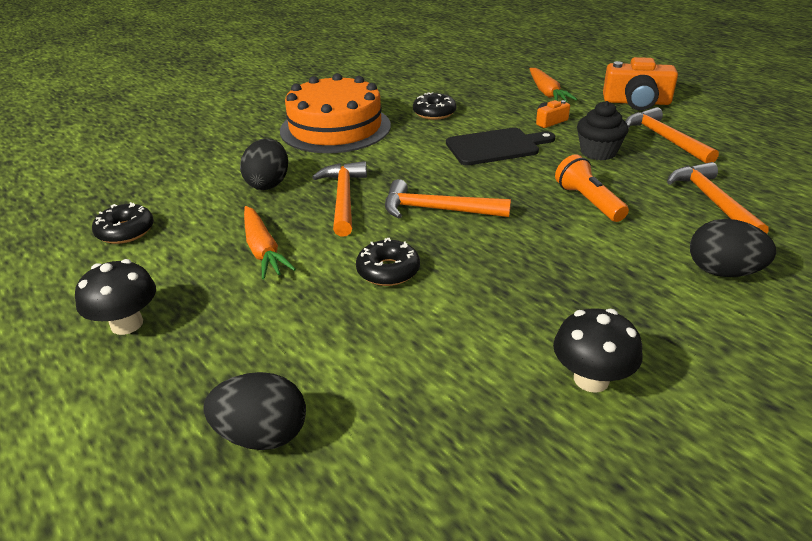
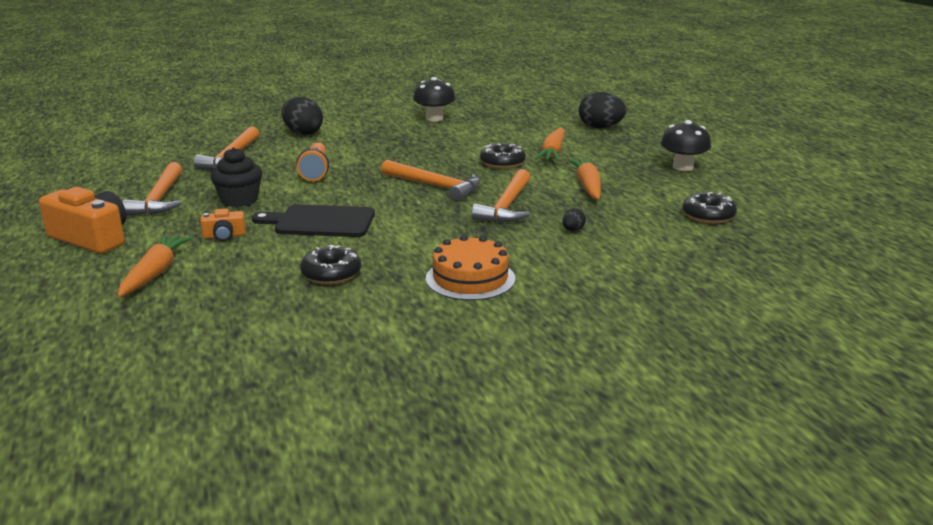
camera: 160 degrees left, 10 degrees down
black egg [240,138,288,190] -> black egg [562,208,586,231], size x0.47
orange cake [280,73,391,153] -> orange cake [426,235,515,301], size x0.60
none -> orange carrot [535,128,565,161]

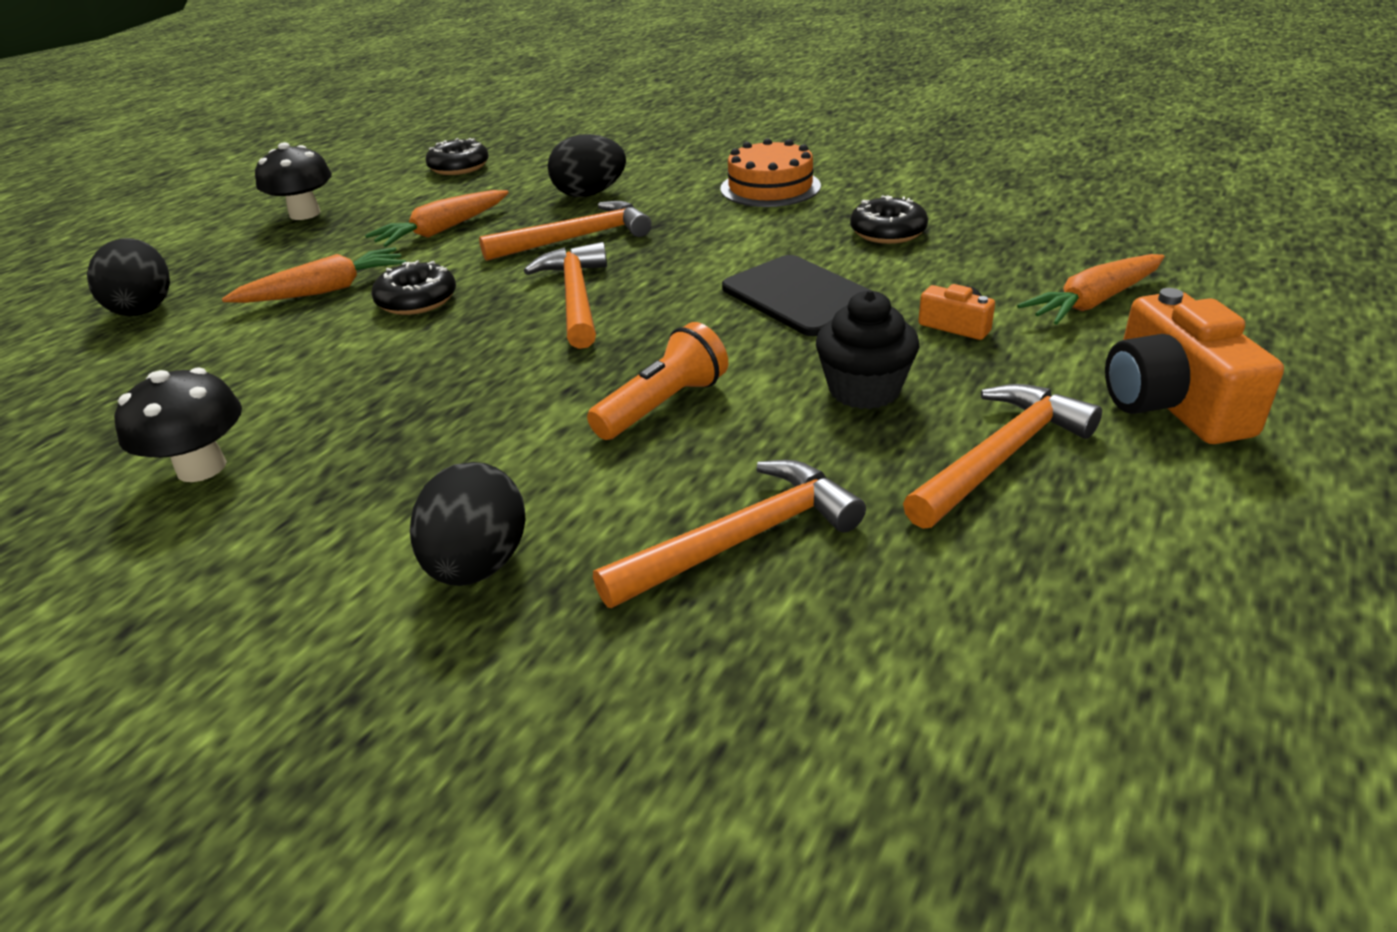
camera: 130 degrees left, 10 degrees up
black egg [562,208,586,231] -> black egg [548,134,626,197], size x2.11

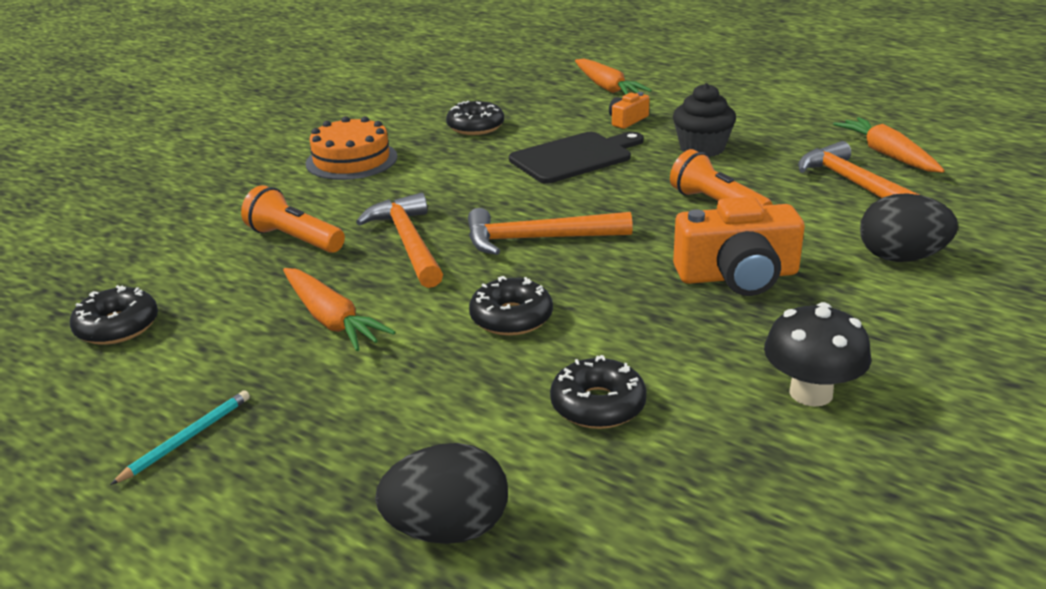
camera: 85 degrees left, 5 degrees down
orange carrot [222,247,406,303] -> orange carrot moved to [833,117,945,173]
black mushroom [255,142,332,220] -> turquoise pencil [110,390,250,485]
black egg [548,134,626,197] -> orange flashlight [241,185,345,253]
orange hammer [903,384,1102,529] -> none
orange camera [1105,288,1284,444] -> orange camera moved to [673,197,805,296]
none -> black donut [550,355,647,429]

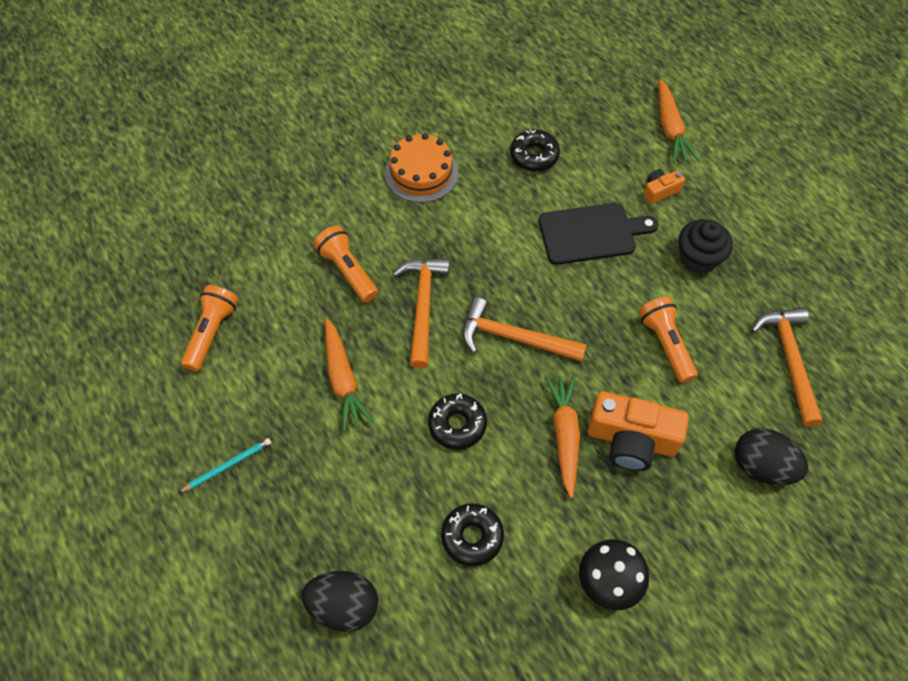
camera: 20 degrees right, 30 degrees up
black donut [70,285,158,345] -> orange flashlight [181,285,238,371]
orange carrot [833,117,945,173] -> orange carrot moved to [545,375,580,498]

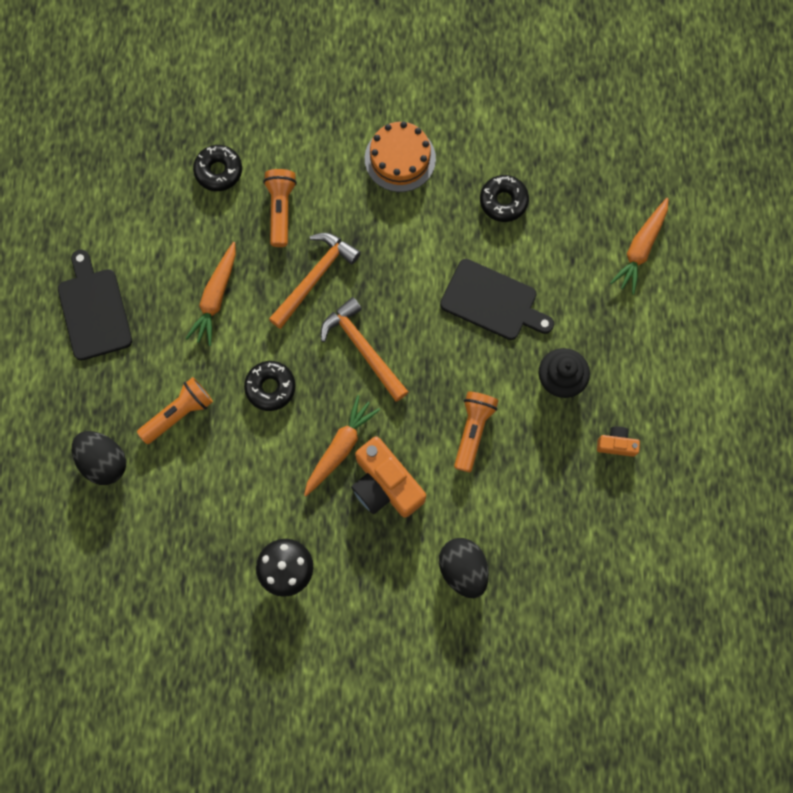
camera: 35 degrees right, 15 degrees up
turquoise pencil [178,438,271,493] -> black cutting board [58,249,132,361]
orange flashlight [181,285,238,371] -> orange flashlight moved to [137,377,213,444]
black donut [441,503,504,566] -> black donut moved to [193,145,242,191]
orange camera [644,169,685,204] -> orange camera moved to [597,426,640,457]
orange hammer [751,307,823,427] -> none

